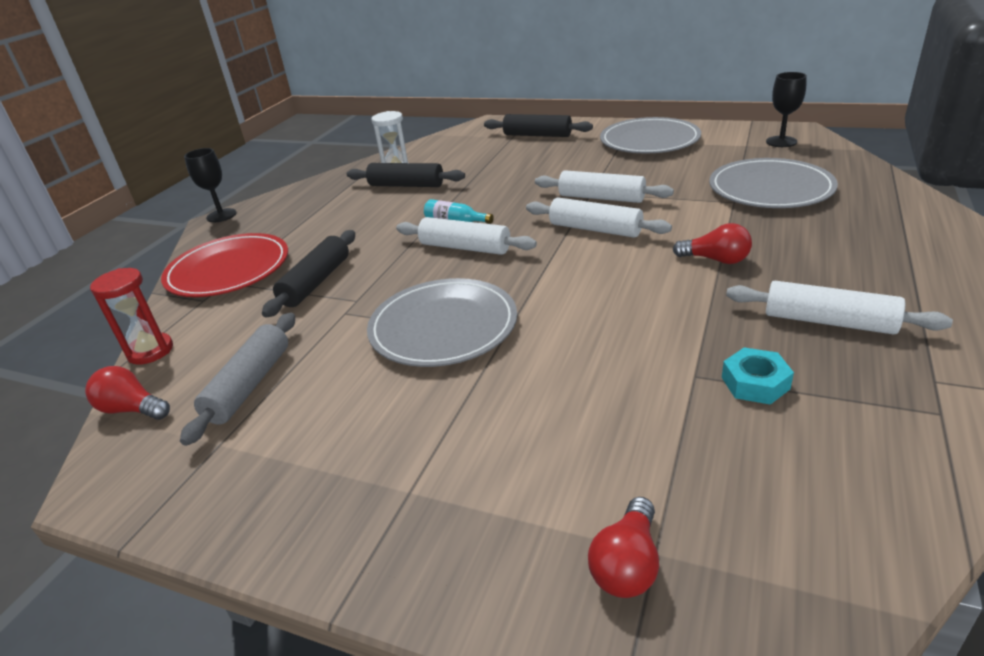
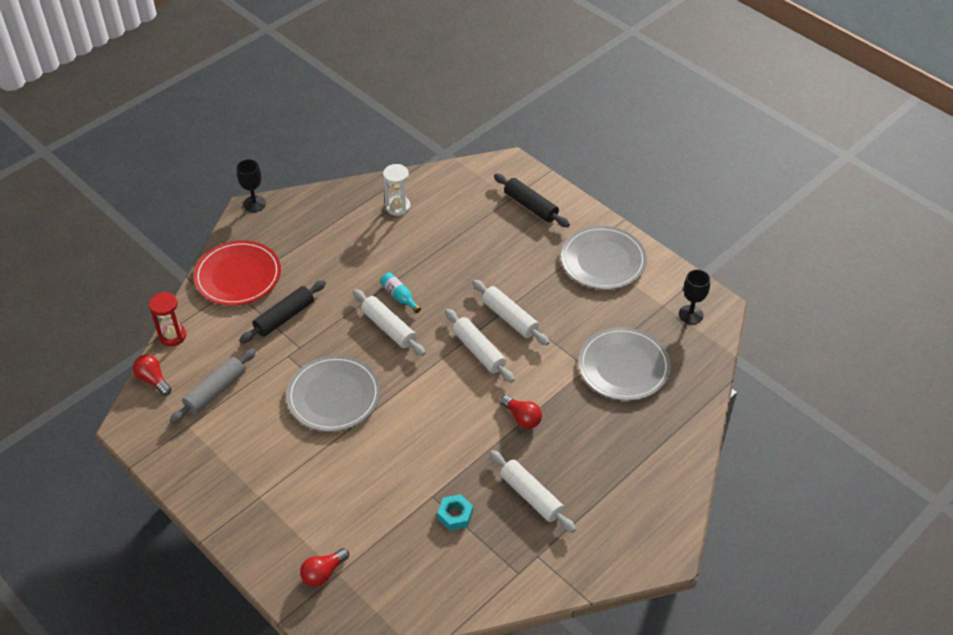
camera: 20 degrees right, 15 degrees up
black rolling pin [347,163,465,187] -> none

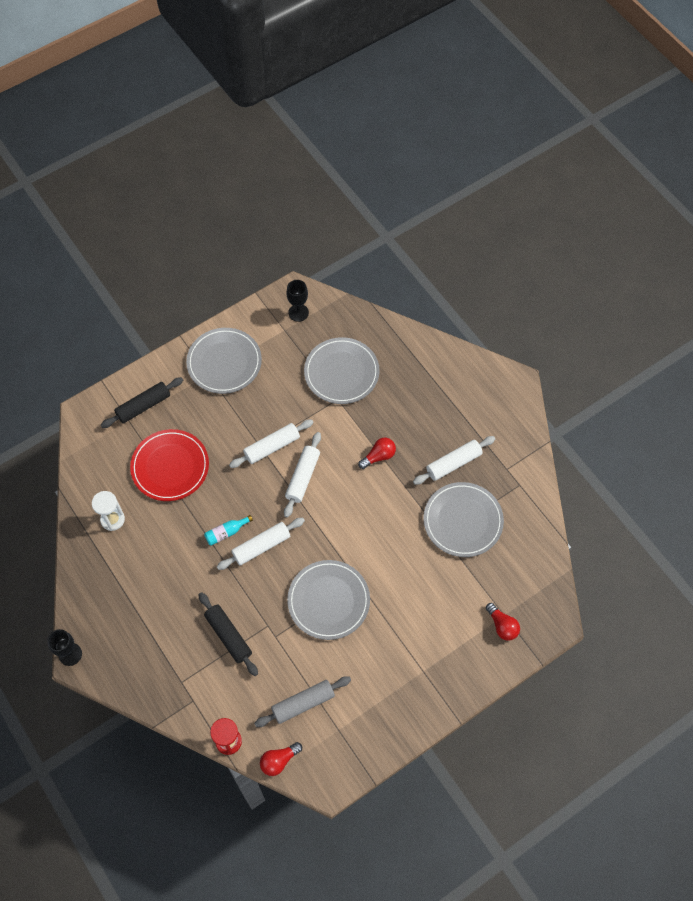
camera: 80 degrees left, 15 degrees up
grey rolling pin [169,348,256,424] -> grey rolling pin turned 75 degrees counterclockwise [254,676,351,727]
red plate [194,240,281,305] -> red plate moved to [130,429,209,501]
turquoise nut [437,494,473,531] -> grey plate [423,482,504,557]
white rolling pin [445,309,514,383] -> white rolling pin turned 45 degrees counterclockwise [284,432,321,518]

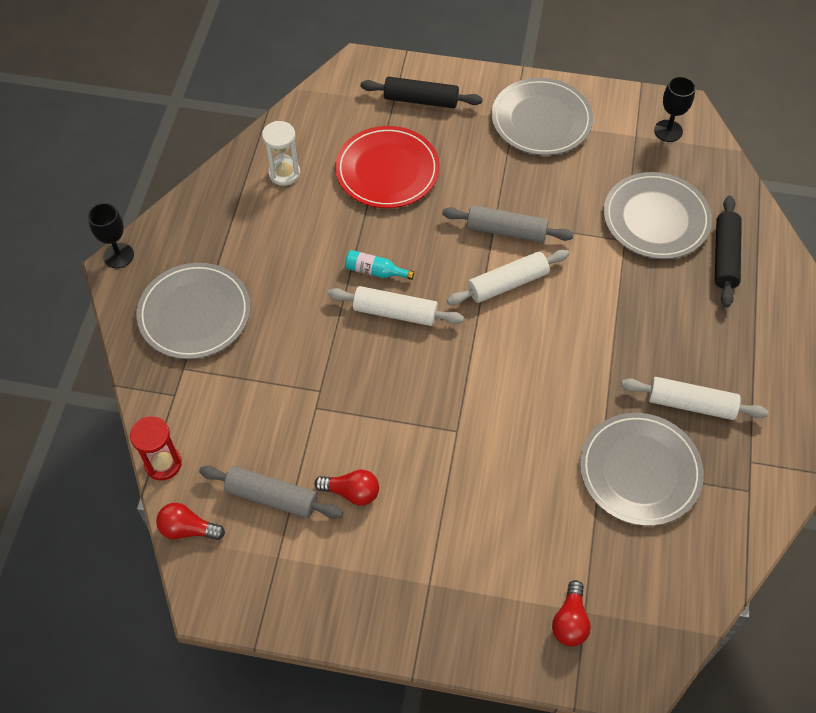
camera: 45 degrees right, 5 degrees down
black rolling pin [198,592,258,676] -> black rolling pin moved to [715,196,742,307]
white rolling pin [229,419,314,468] -> grey rolling pin [442,205,574,243]
grey plate [287,560,370,640] -> grey plate moved to [136,263,250,359]
red light bulb [358,438,396,469] -> red light bulb moved to [314,469,379,506]

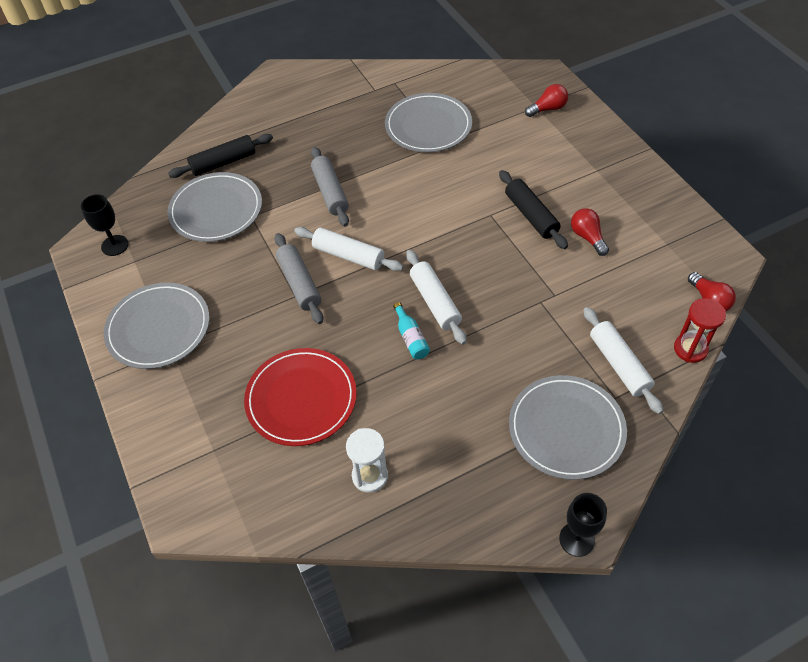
camera: 125 degrees left, 5 degrees down
grey rolling pin [199,466,343,519] -> grey rolling pin moved to [311,147,349,227]
black rolling pin [361,77,483,108] -> black rolling pin moved to [499,170,568,249]
white rolling pin [621,377,769,420] -> white rolling pin moved to [583,307,663,414]

